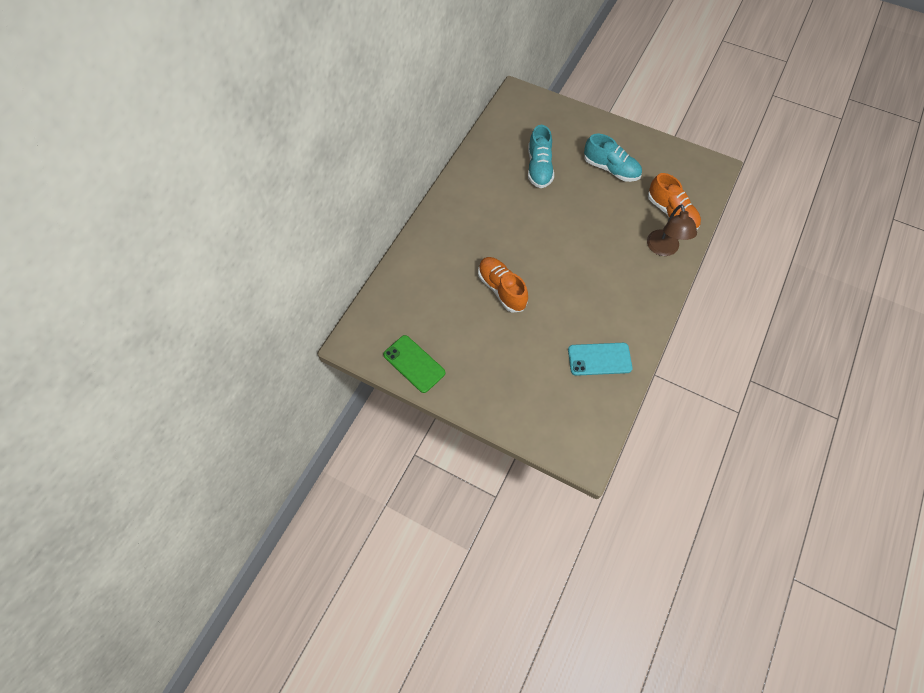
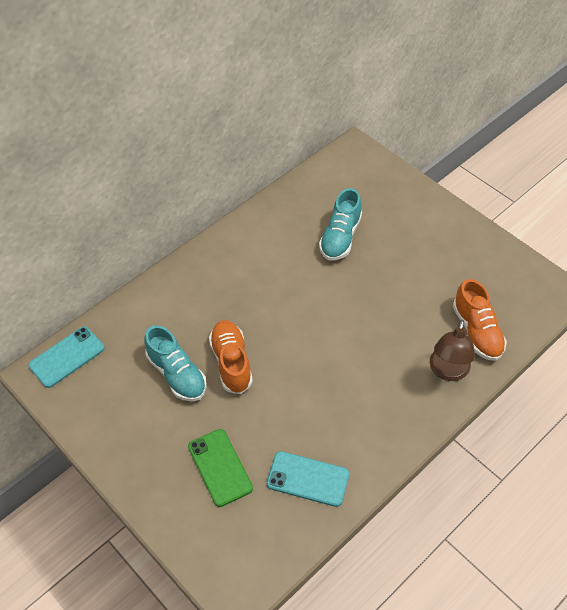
camera: 20 degrees right, 10 degrees down
green phone [383,335,445,393] -> green phone moved to [188,429,253,507]
turquoise shoe [584,134,642,182] -> turquoise shoe moved to [144,325,207,402]
none -> turquoise phone [28,326,105,388]

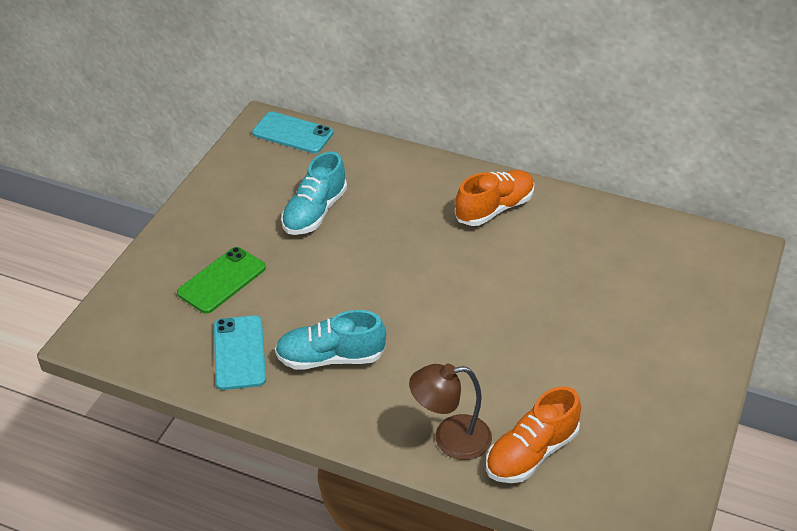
camera: 65 degrees right, 10 degrees down
orange shoe [209,320,253,394] -> orange shoe moved to [455,170,534,226]
turquoise shoe [319,188,362,260] -> turquoise shoe moved to [275,310,386,370]

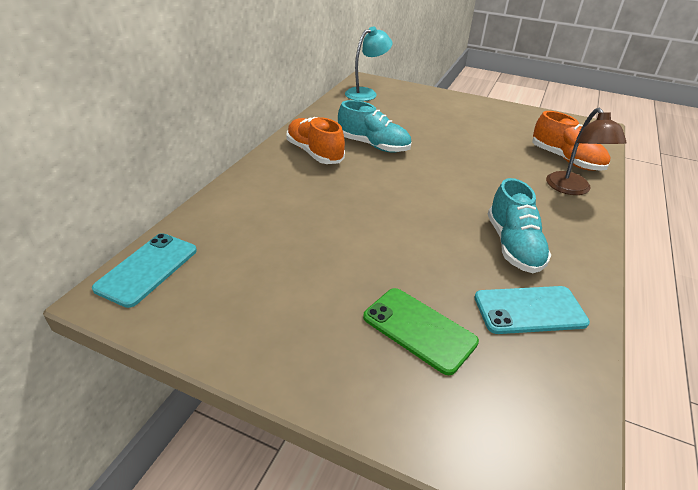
camera: 90 degrees left, 5 degrees down
turquoise shoe [281,151,347,235] -> turquoise shoe moved to [338,100,411,153]
none -> turquoise lamp [345,26,393,101]

